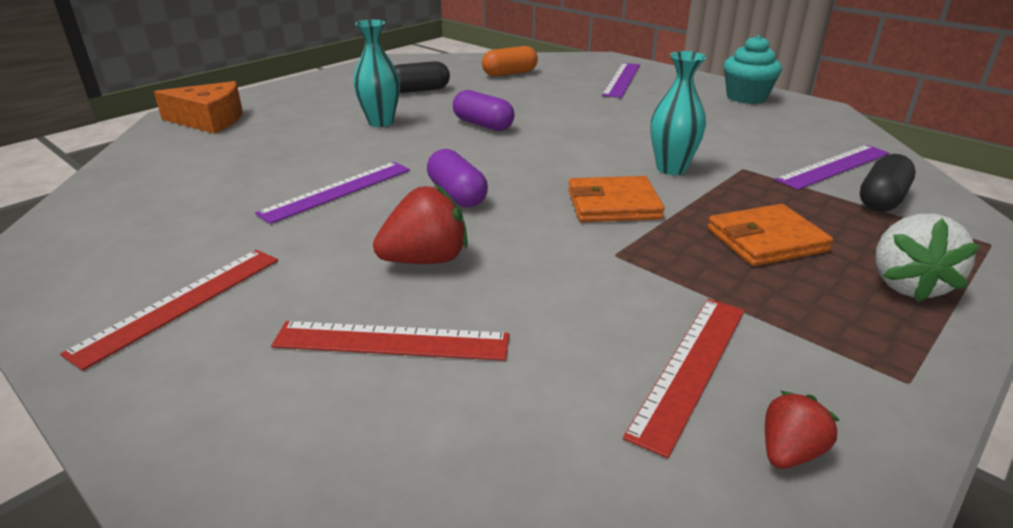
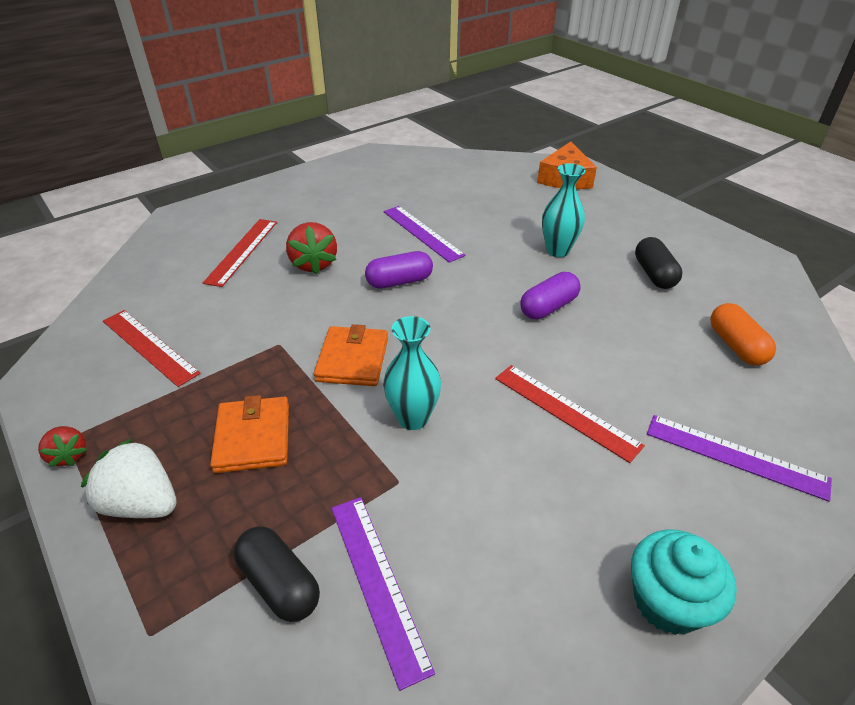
camera: 100 degrees right, 10 degrees up
red ruler [60,250,278,371] -> red ruler moved to [495,365,645,463]
red strawberry [765,391,840,469] -> red strawberry moved to [38,426,87,467]

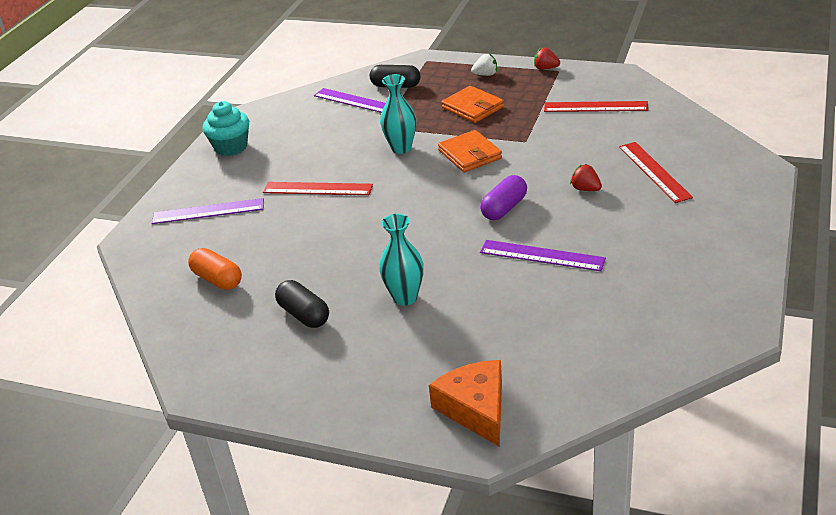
camera: 150 degrees right, 5 degrees down
white strawberry [81,438,177,518] -> white strawberry [471,54,497,76], size x0.59
red strawberry [286,222,337,275] -> red strawberry [570,164,602,191], size x0.59
purple capsule [520,272,581,319] -> none

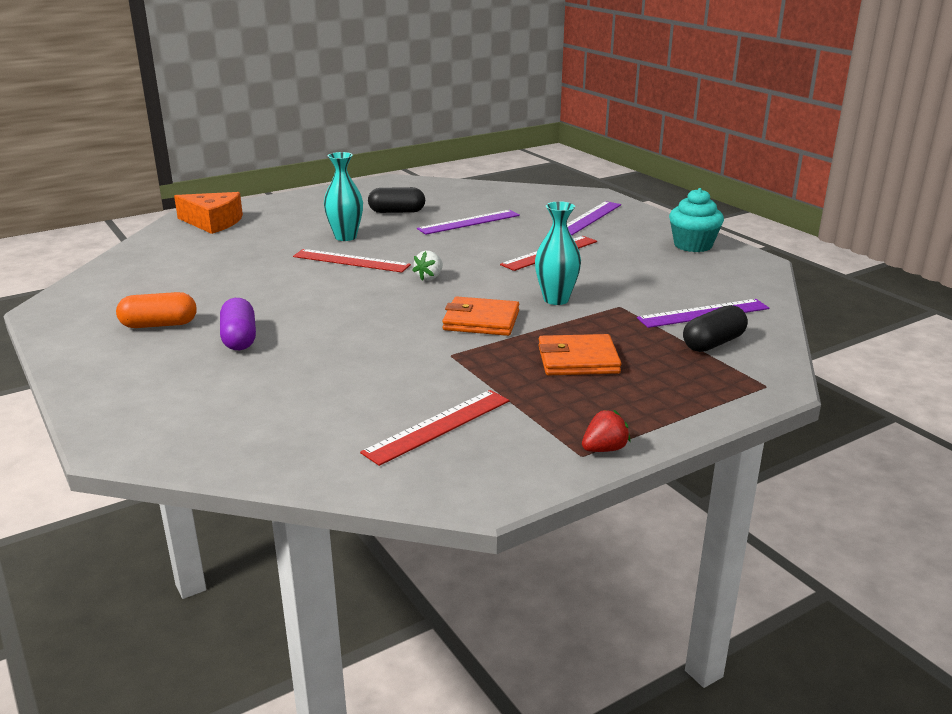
camera: 125 degrees right, 10 degrees down
orange capsule [188,248,242,290] -> orange capsule moved to [116,292,197,328]
white strawberry [471,54,497,76] -> white strawberry moved to [412,251,443,281]
purple capsule [480,175,527,220] -> purple capsule moved to [220,298,256,350]
purple ruler [480,240,606,271] -> purple ruler moved to [417,210,520,235]
red strawberry [570,164,602,191] -> none
red ruler [619,142,693,203] -> red ruler moved to [293,249,411,273]

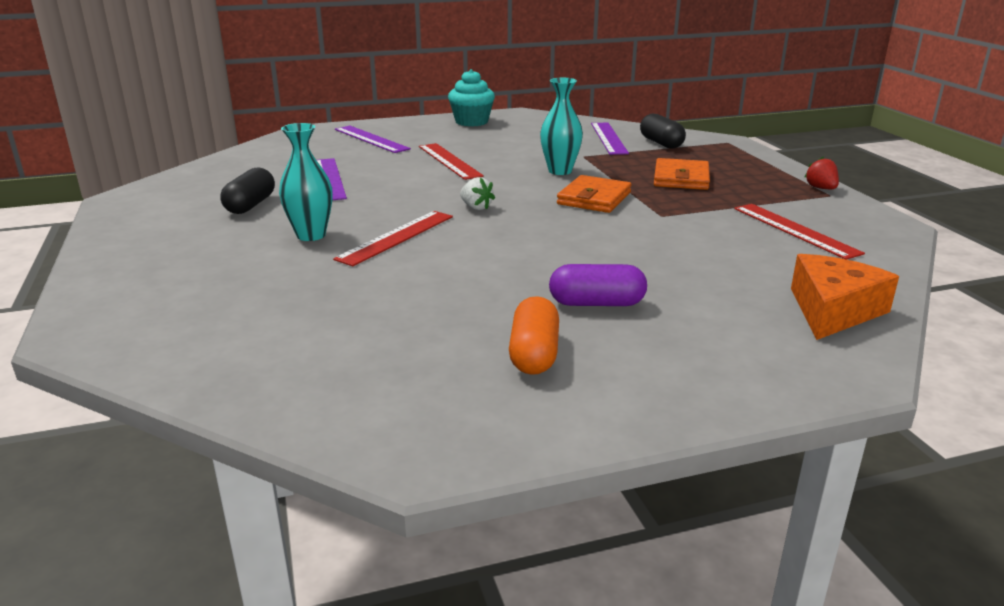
camera: 75 degrees left, 0 degrees up
orange cheese [174,192,243,234] -> orange cheese moved to [791,254,899,340]

